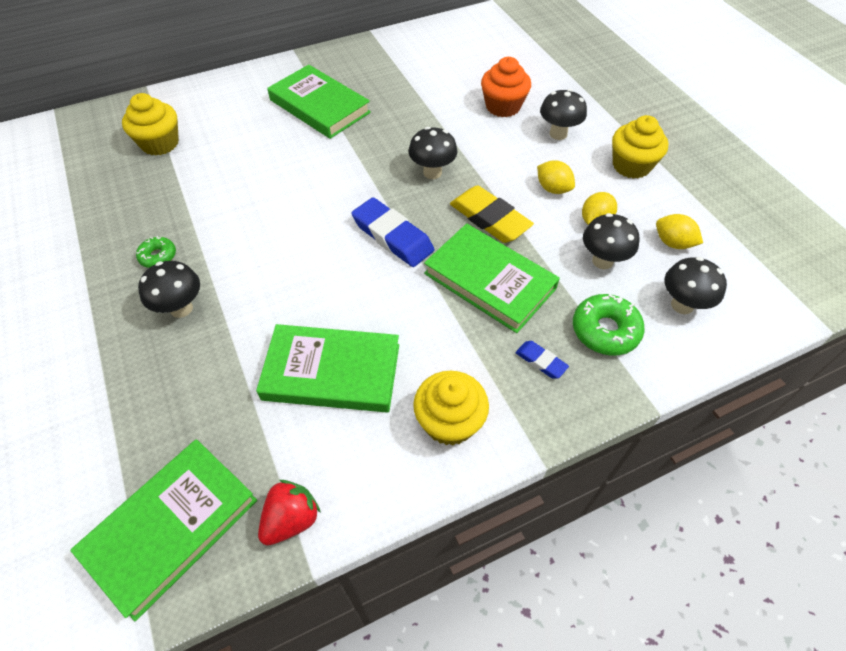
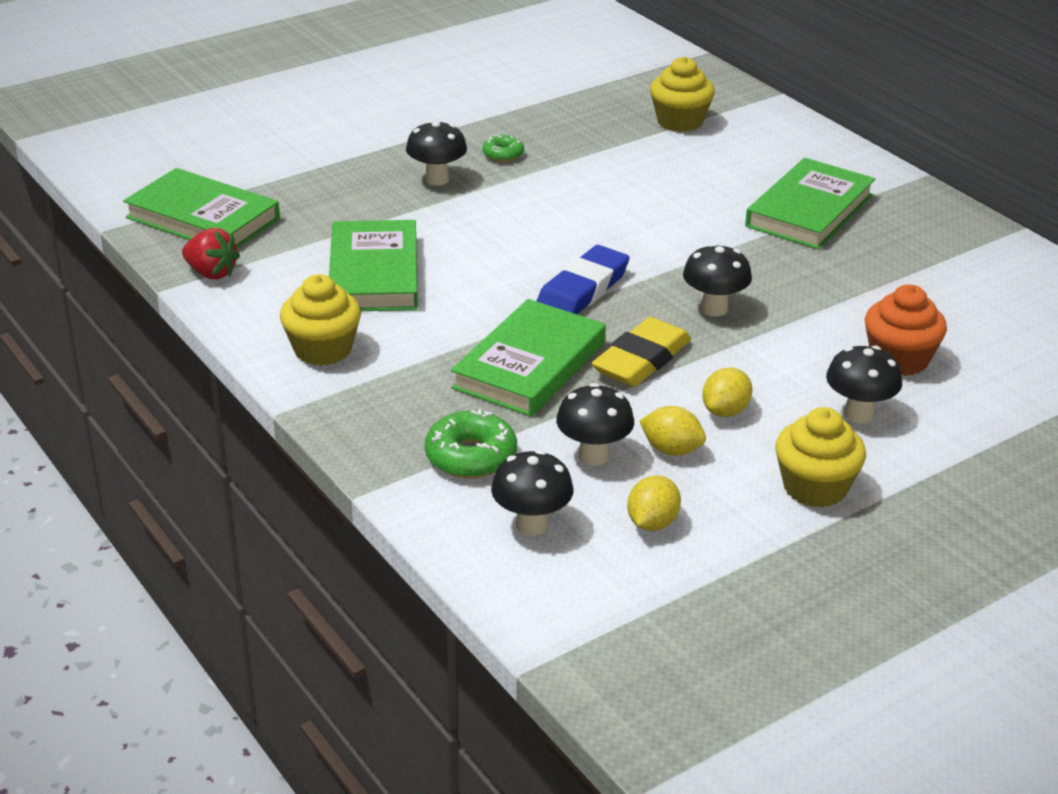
camera: 80 degrees right, 20 degrees down
blue eraser [515,341,569,379] -> none

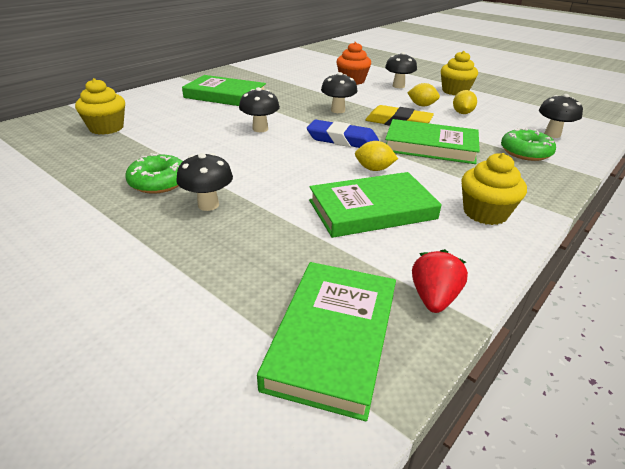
camera: 105 degrees left, 0 degrees up
green donut [482,135,524,162] -> green donut [125,153,183,194], size x1.68
black mushroom [556,383,634,466] -> black mushroom moved to [239,87,280,132]
yellow lemon [627,475,681,531] -> yellow lemon moved to [355,141,398,171]

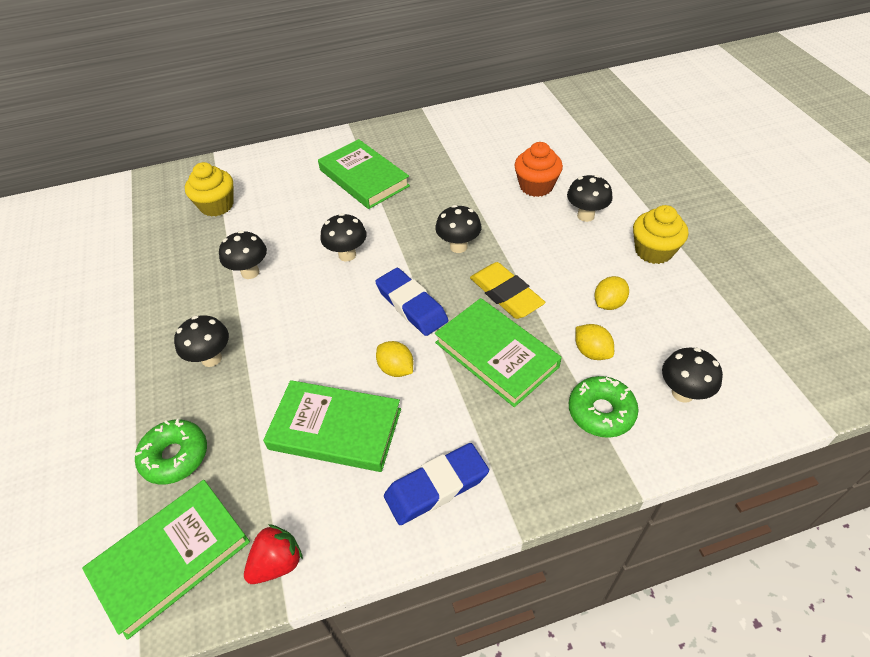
camera: 35 degrees right, 15 degrees up
green donut [125,153,183,194] -> green donut moved to [135,419,207,485]
yellow lemon [407,83,440,106] -> yellow lemon moved to [575,324,614,360]
yellow cupcake [461,153,527,225] -> blue eraser [384,443,489,525]
none -> black mushroom [219,231,267,279]

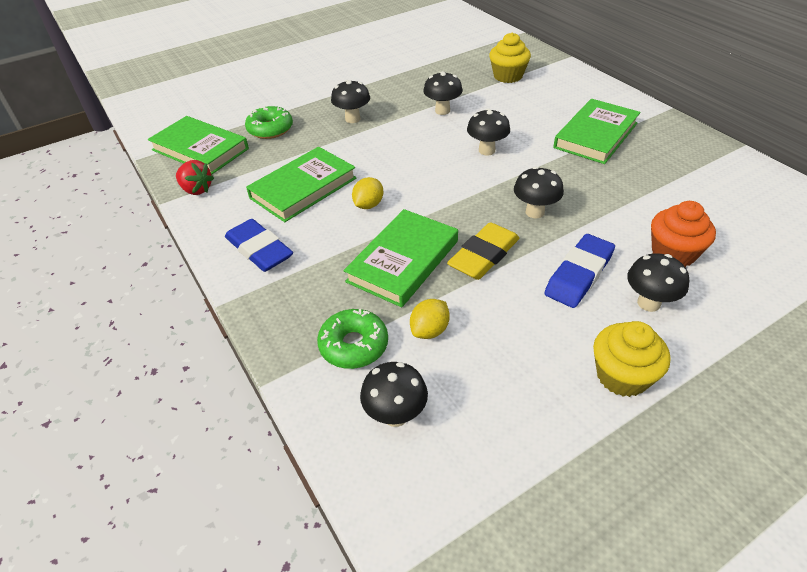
camera: 75 degrees right, 5 degrees down
green book [263,380,401,472] -> green book turned 45 degrees clockwise [246,147,356,222]
blue eraser [375,268,448,336] -> blue eraser moved to [544,234,615,308]
yellow lemon [594,276,629,310] -> none

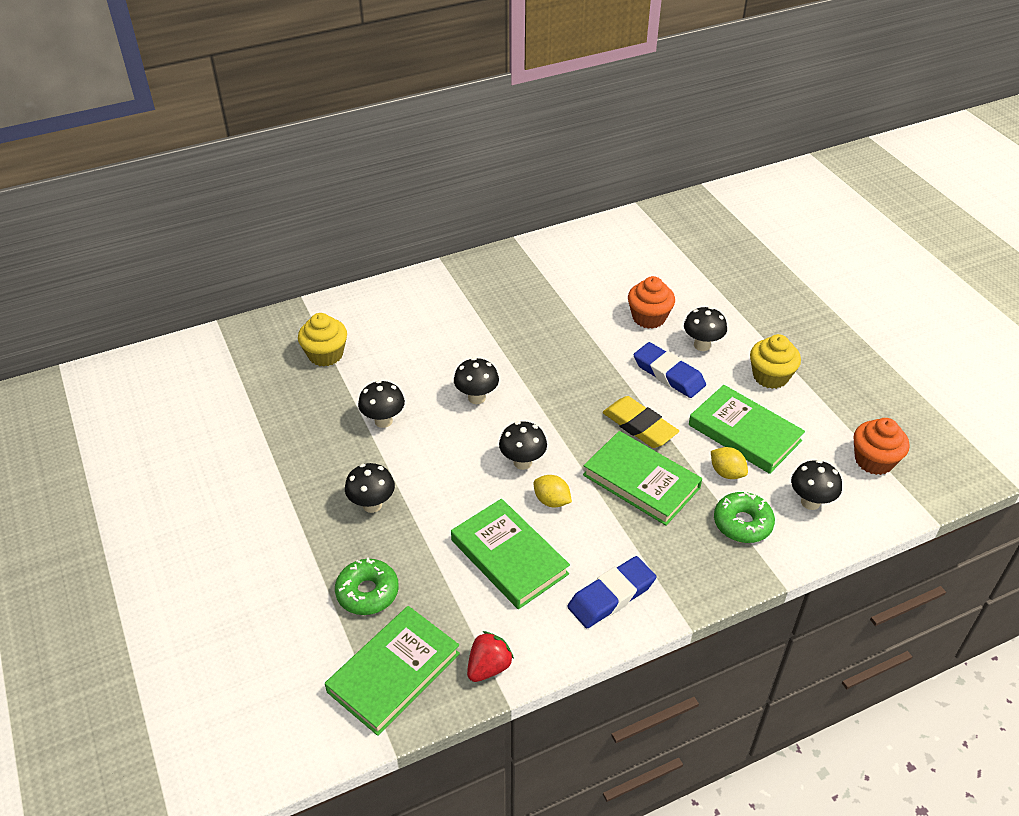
camera: 85 degrees left, 0 degrees up
black mushroom [514,166,564,219] -> black mushroom moved to [499,421,547,470]
green book [553,99,640,164] -> green book moved to [689,385,805,474]
none -> orange cupcake [854,418,909,475]

